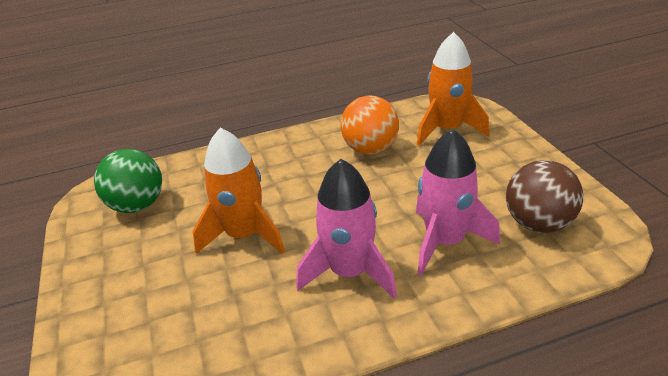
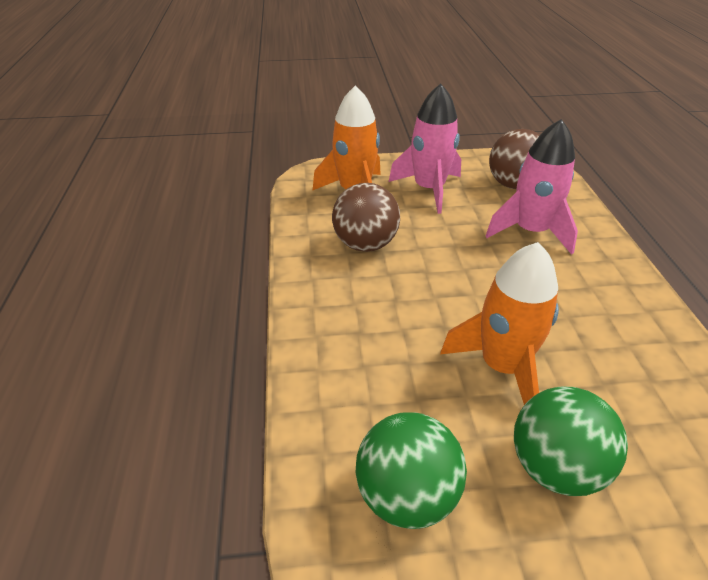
camera: 80 degrees left, 5 degrees up
pink rocket [296,159,397,299] -> pink rocket moved to [389,83,461,214]
orange ball [340,96,399,154] -> brown ball [332,183,400,252]
none -> green ball [514,386,628,496]

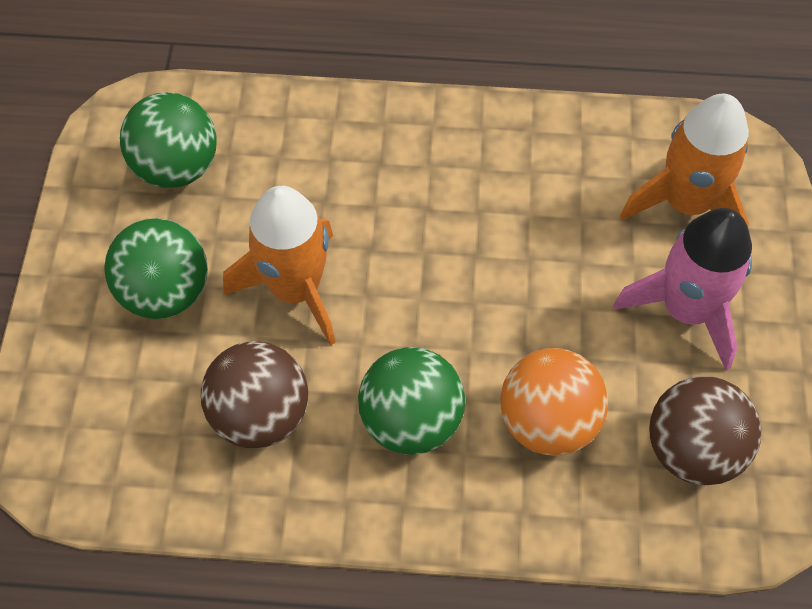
camera: 100 degrees right, 20 degrees up
brown ball [332,183,400,252] -> brown ball moved to [201,341,308,448]
pink rocket [486,119,578,254] -> orange ball [500,348,608,456]
none -> green ball [358,347,465,455]

